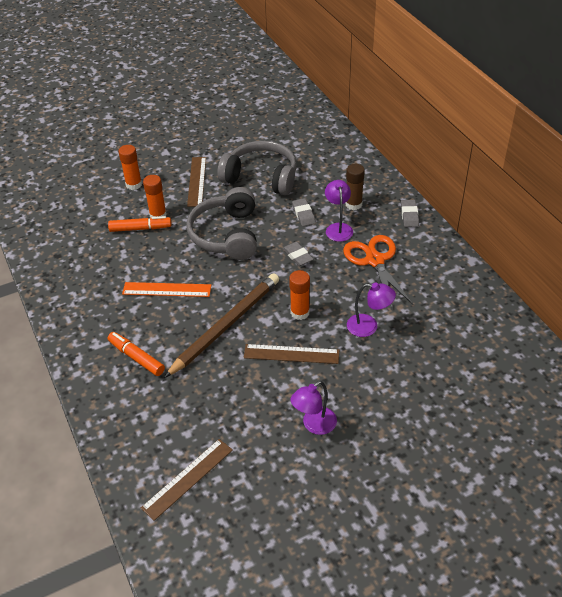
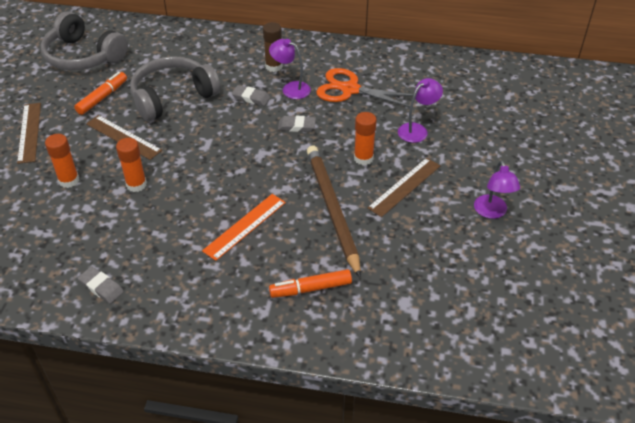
camera: 55 degrees left, 0 degrees up
orange marker [108,216,172,232] -> orange marker moved to [74,72,127,115]
brown ruler [141,439,233,521] -> brown ruler moved to [17,103,41,164]
grey headphones [186,187,257,260] -> grey headphones moved to [41,11,128,71]
grey eraser [401,200,419,227] -> grey eraser moved to [78,266,124,304]

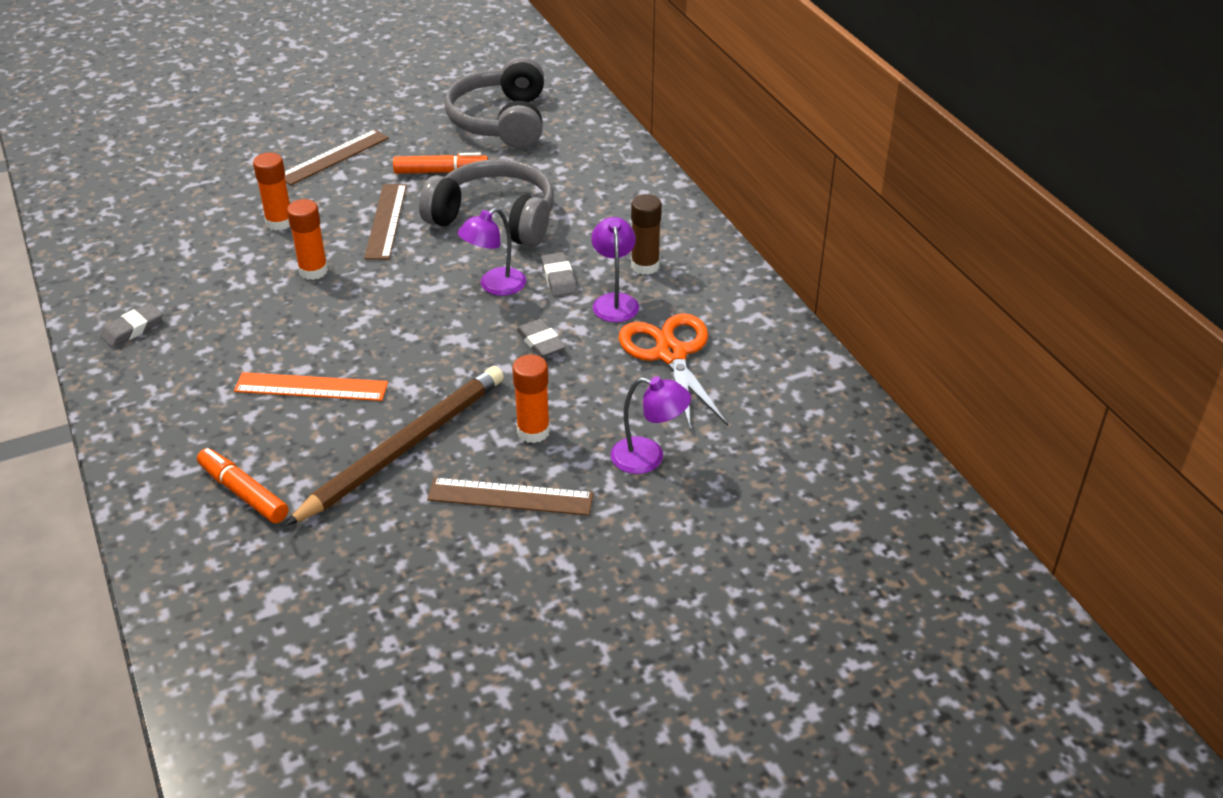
camera: 55 degrees right, 5 degrees down
grey eraser [78,266,124,304] -> grey eraser turned 45 degrees clockwise [100,303,163,347]
purple lamp [474,160,520,219] -> purple lamp moved to [458,208,526,296]

